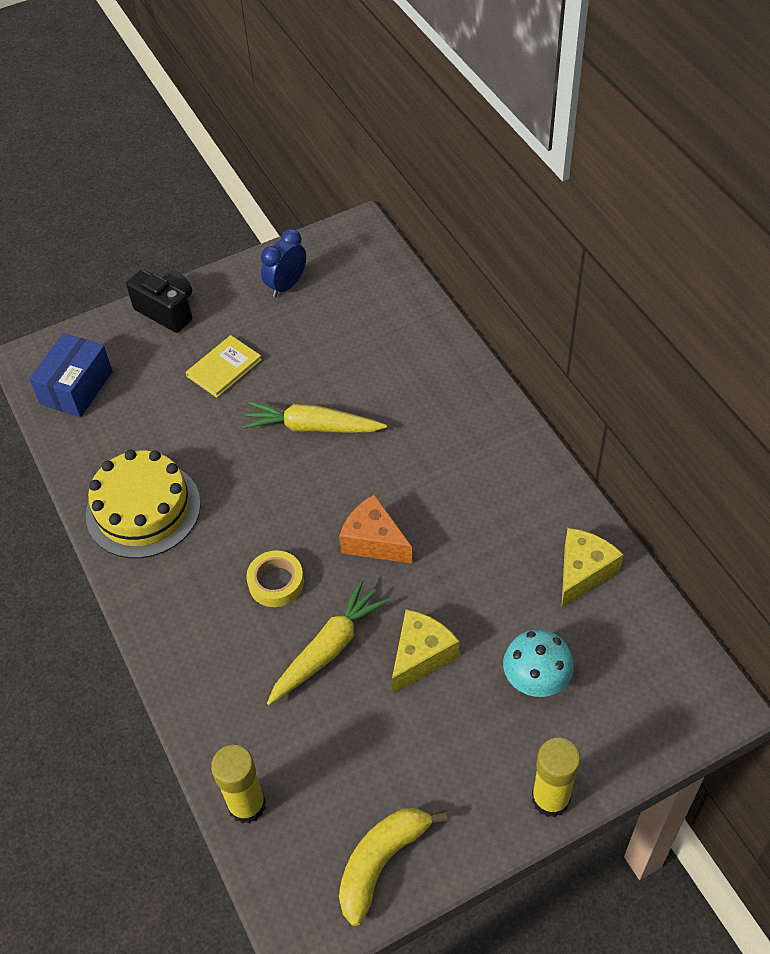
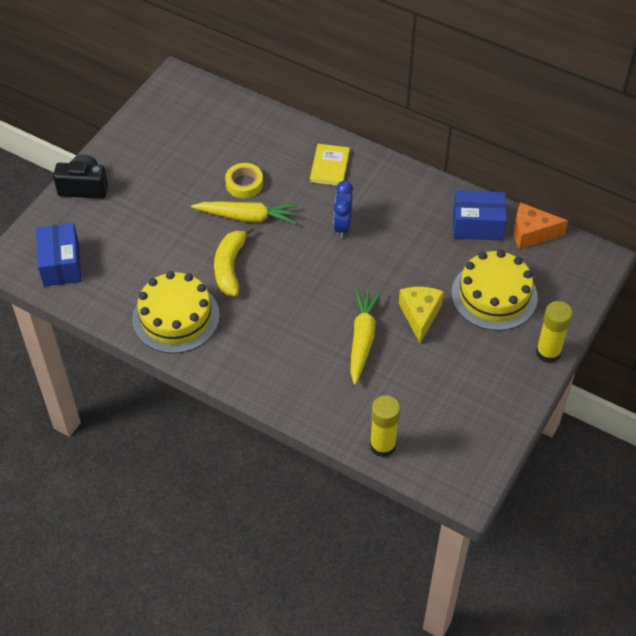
camera: 35 degrees left, 0 degrees up
yellow book [186,335,262,398] -> yellow book moved to [310,144,350,185]
yellow carrot [243,402,387,433] -> yellow carrot turned 150 degrees counterclockwise [191,201,298,224]
yellow tape [246,551,304,607] -> yellow tape moved to [225,163,263,198]
blue clock [261,229,306,297] -> blue clock moved to [333,181,353,238]
orange cheese [339,494,413,564] -> orange cheese moved to [514,203,568,249]
yellow banana [339,808,448,926] -> yellow banana moved to [214,226,254,296]
turquoise mushroom [503,630,574,697] -> yellow cake [452,250,538,331]
yellow cheese [561,528,624,609] -> blue box [453,190,507,241]

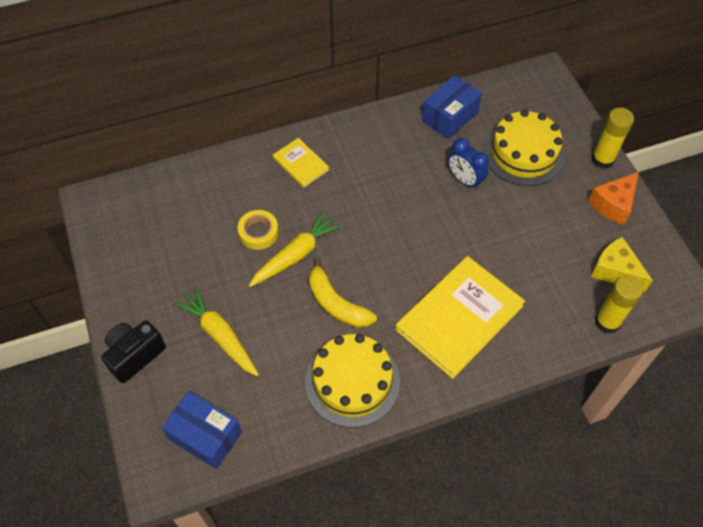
camera: 50 degrees left, 5 degrees up
blue clock [333,181,353,238] -> blue clock moved to [448,138,489,190]
yellow carrot [350,289,382,385] -> yellow carrot moved to [174,286,259,377]
yellow cheese [399,287,444,343] -> yellow cheese moved to [591,237,653,292]
orange cheese [514,203,568,249] -> orange cheese moved to [588,172,639,225]
none -> yellow book [395,256,525,379]

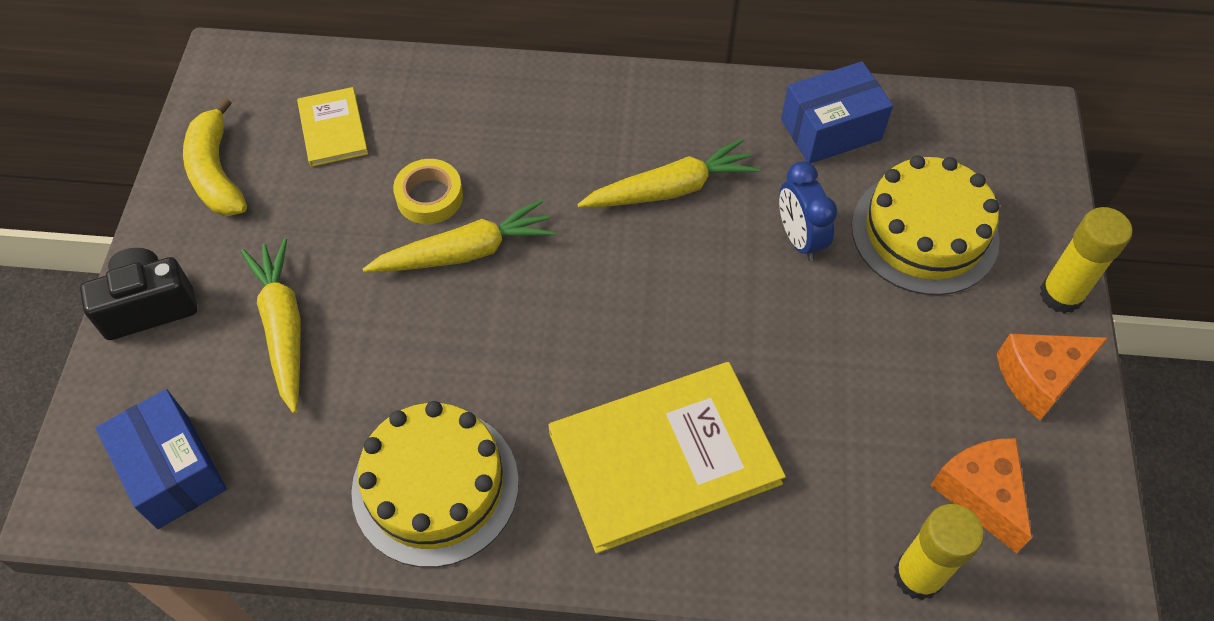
camera: 25 degrees right, 0 degrees up
yellow book [273,138,329,188] -> yellow book moved to [297,87,368,167]
yellow banana [309,257,377,328] -> yellow banana moved to [183,98,247,216]
yellow cheese [591,237,653,292] -> orange cheese [930,438,1032,553]
none -> yellow carrot [577,138,760,208]

